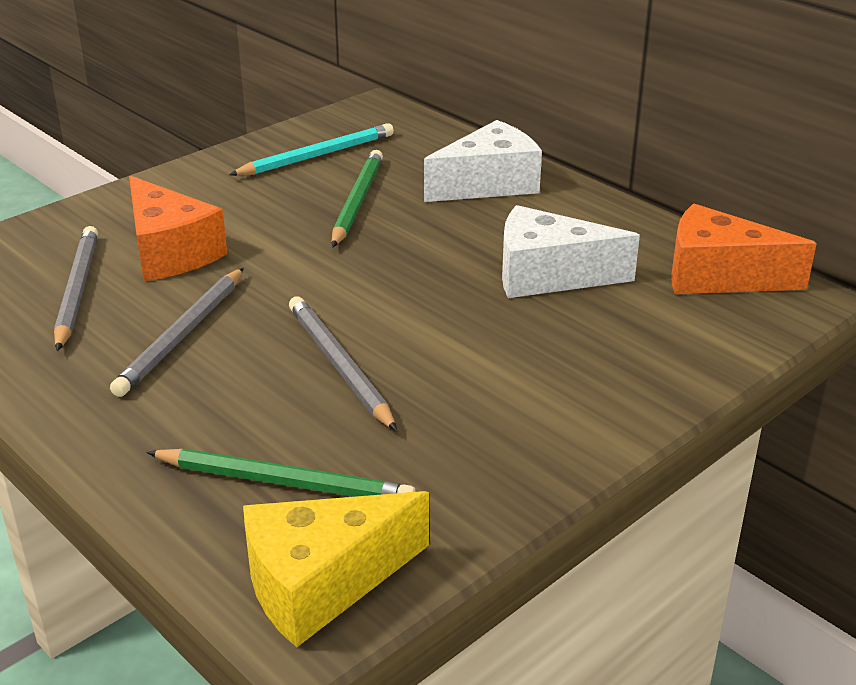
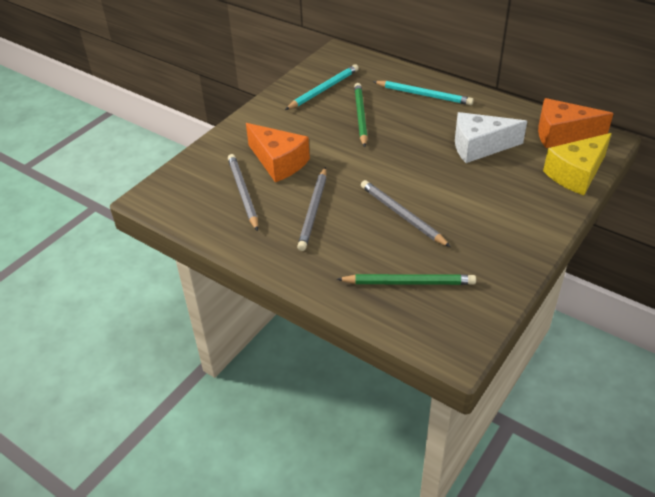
camera: 10 degrees left, 10 degrees up
yellow cheese [243,491,429,647] -> yellow cheese moved to [543,133,612,195]
white cheese [424,120,542,202] -> turquoise pencil [373,81,474,105]

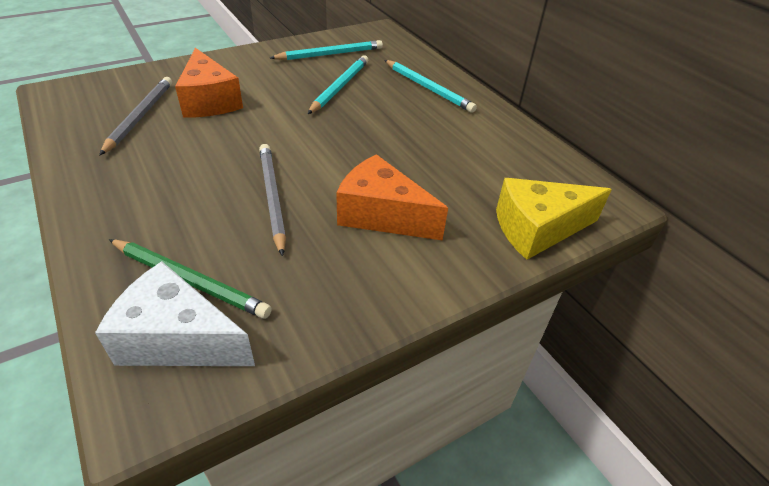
camera: 20 degrees right, 0 degrees up
grey pencil [297,167,327,251] -> none
green pencil [354,83,368,147] -> turquoise pencil [308,55,368,114]
white cheese [455,112,527,163] -> white cheese moved to [95,261,255,366]
orange cheese [538,98,614,148] -> orange cheese moved to [336,154,448,240]

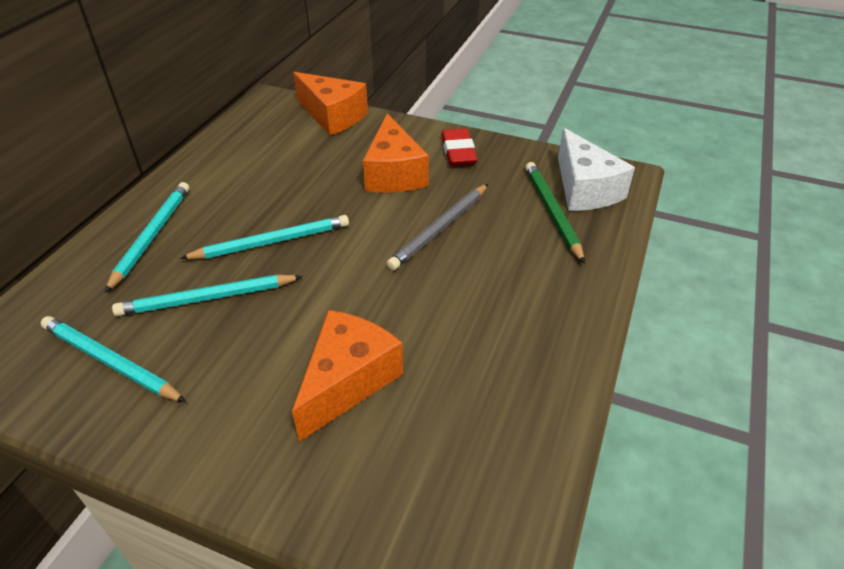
camera: 125 degrees left, 0 degrees up
grey pencil [99,77,172,155] -> none
yellow cheese [496,178,612,260] -> orange cheese [293,72,368,135]
none -> turquoise pencil [180,215,349,259]
none -> red eraser [441,128,478,166]

